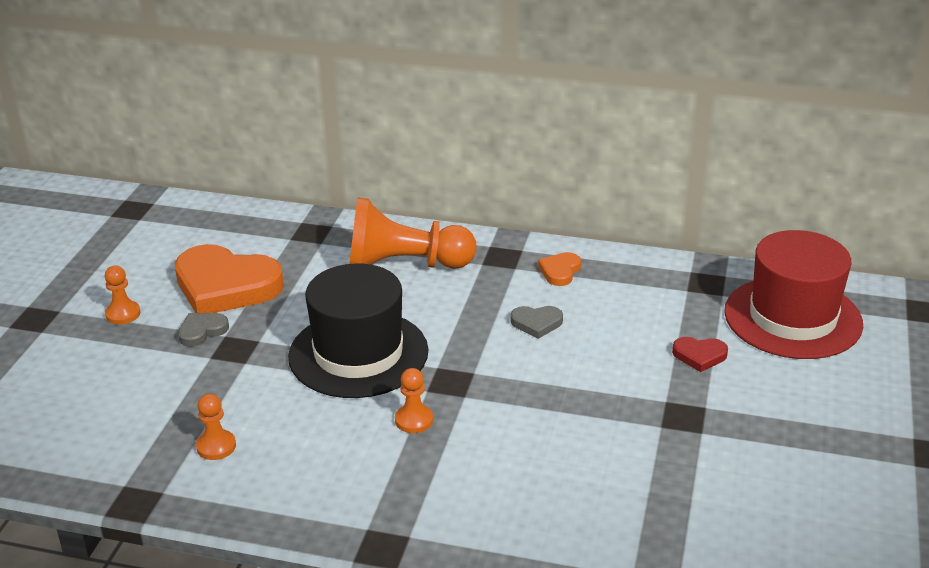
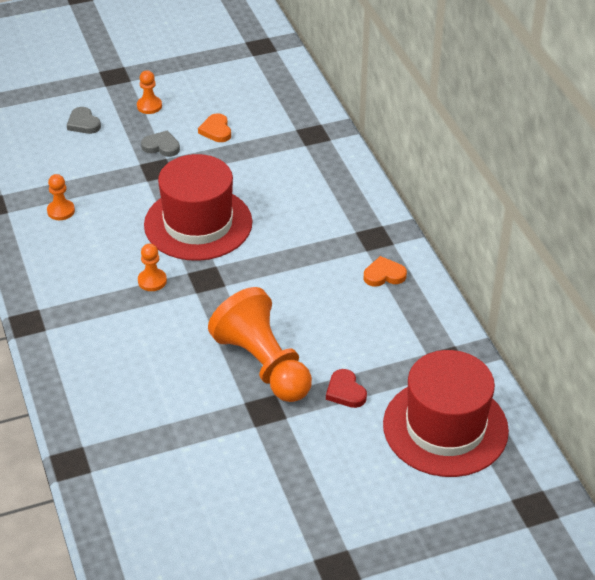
camera: 55 degrees right, 10 degrees up
orange heart [175,244,284,313] -> orange heart [198,113,231,142], size x0.44
black hat [288,264,428,398] -> red hat [144,154,252,261]
orange pawn [349,197,477,269] -> orange pawn moved to [208,287,312,402]
grey heart [510,306,563,339] -> grey heart moved to [67,107,101,134]

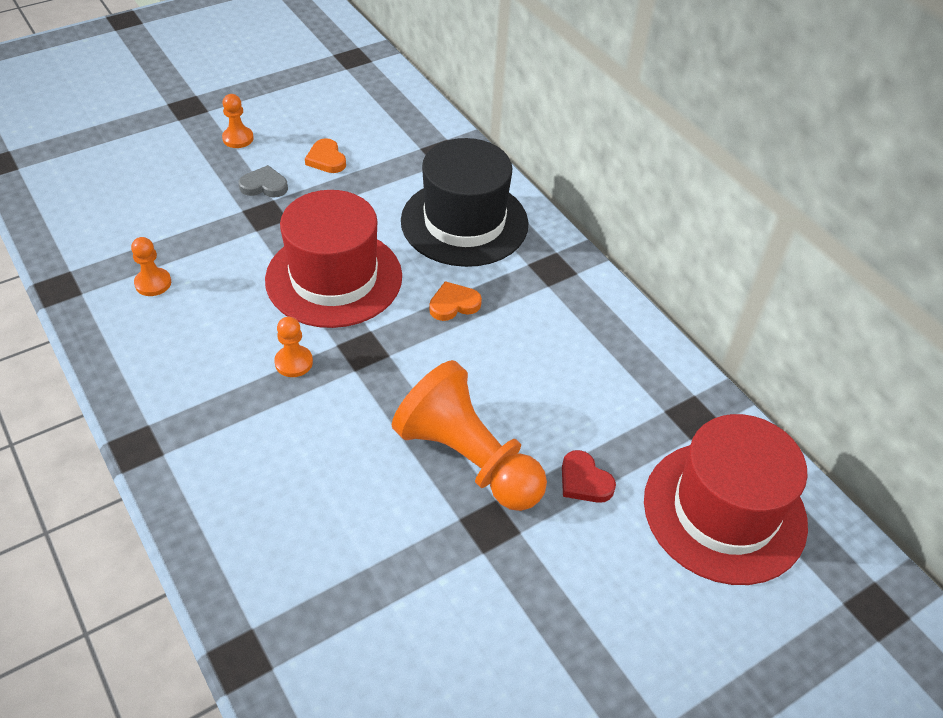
camera: 15 degrees left, 5 degrees up
grey heart [67,107,101,134] -> none
orange heart [364,256,407,287] -> orange heart moved to [429,281,482,321]
none -> black hat [401,138,529,267]

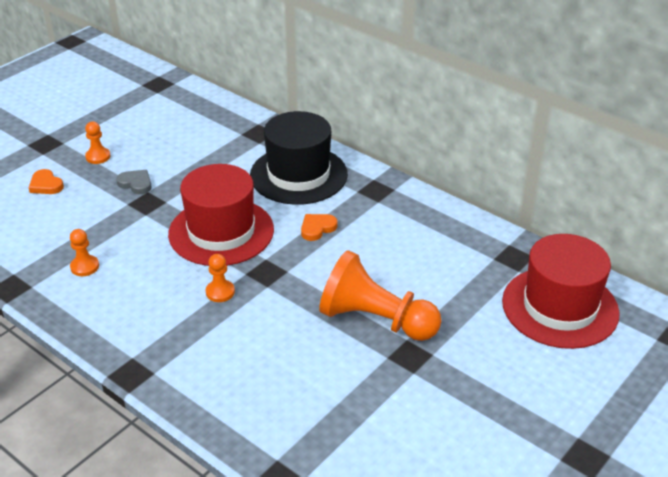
camera: 15 degrees left, 10 degrees down
grey heart [239,165,288,198] -> grey heart turned 45 degrees clockwise [116,170,152,194]
orange heart [305,138,346,173] -> orange heart moved to [29,169,64,194]
red heart [562,450,616,503] -> none

